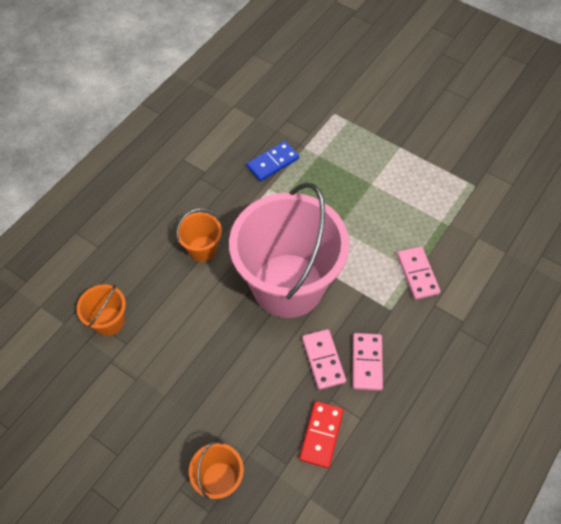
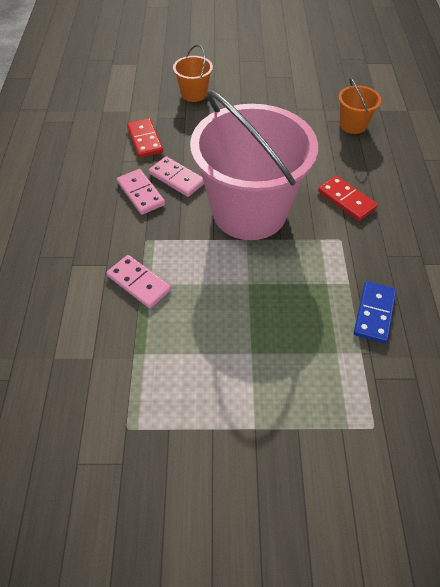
camera: 145 degrees right, 5 degrees down
orange bucket [176,208,222,262] -> red domino [318,176,378,221]

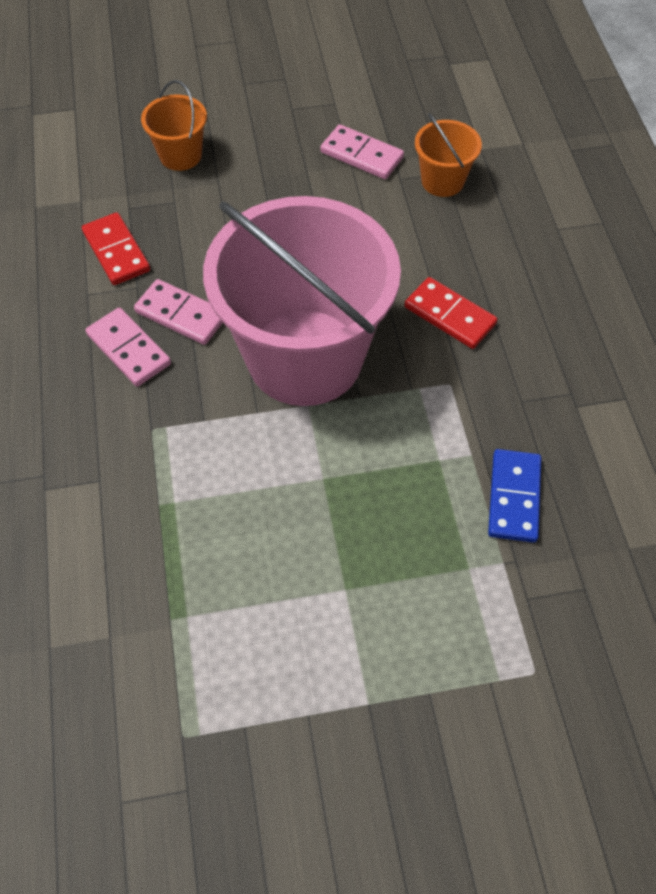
camera: 10 degrees left, 5 degrees up
pink domino [107,255,171,308] -> pink domino moved to [321,124,404,179]

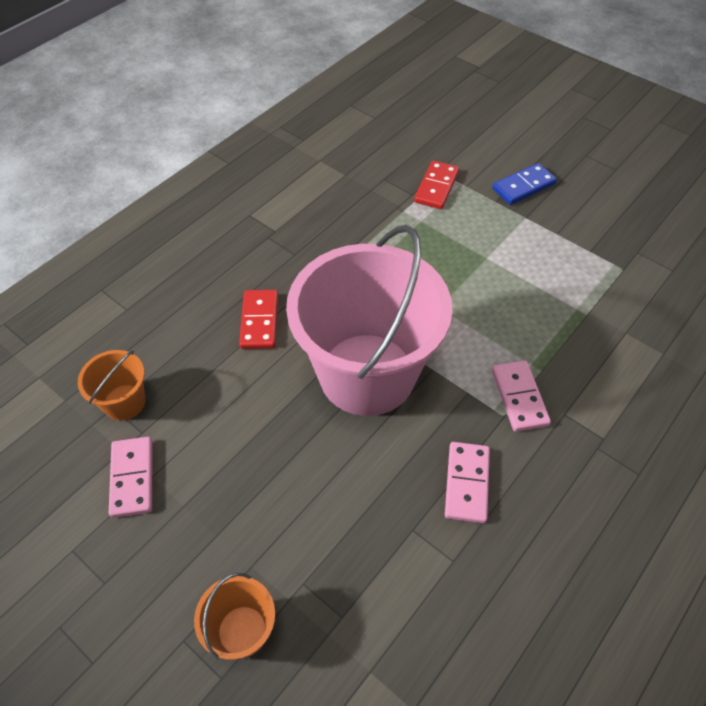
camera: 130 degrees left, 5 degrees down
red domino [82,212,150,285] -> red domino moved to [414,161,459,209]
pink domino [134,279,223,345] -> pink domino moved to [492,360,551,432]
blue domino [488,449,541,543] -> blue domino moved to [492,163,557,205]

